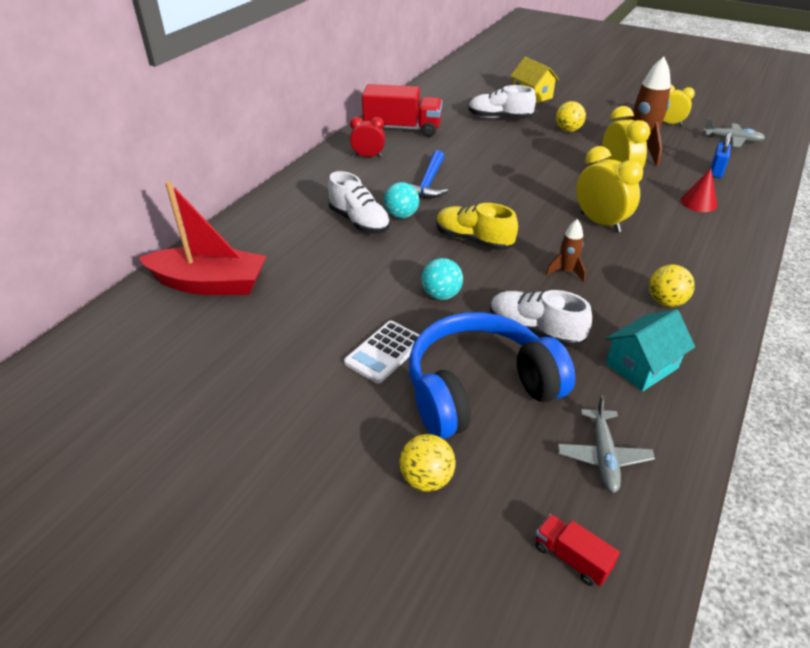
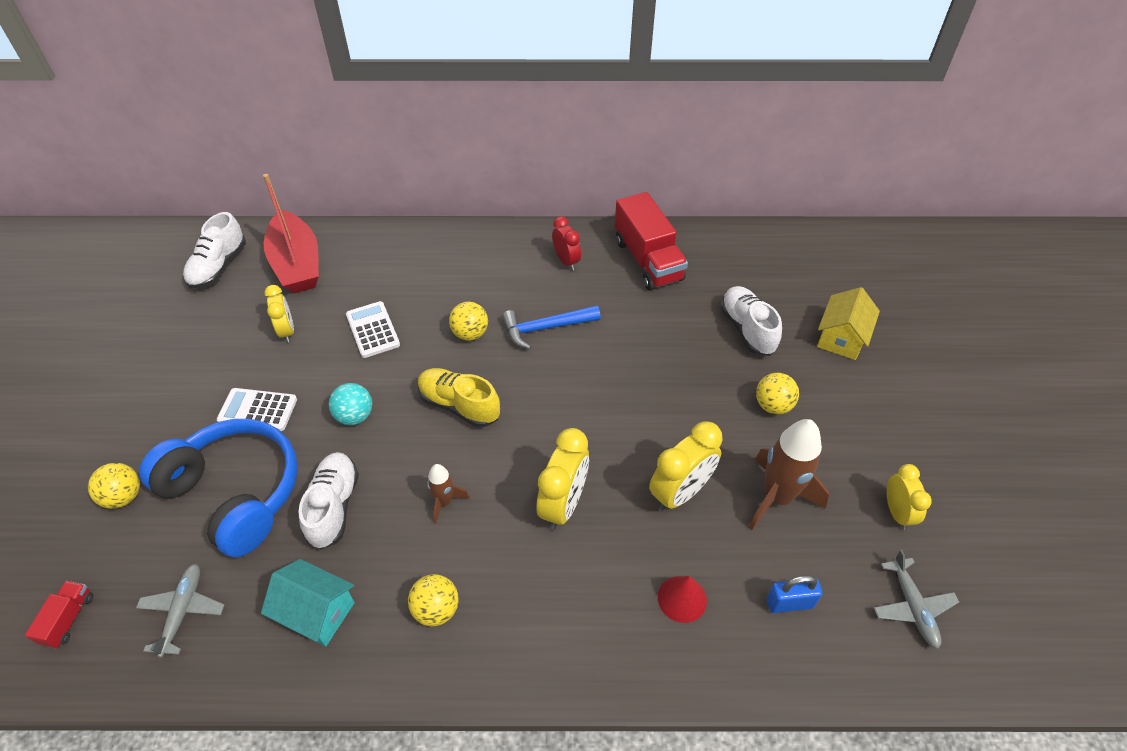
camera: 60 degrees right, 10 degrees up
white shoe [328,171,390,234] -> white shoe moved to [183,212,246,289]
turquoise ball [384,182,419,219] -> yellow ball [449,302,488,341]
yellow shoe [436,203,518,250] -> yellow shoe turned 60 degrees counterclockwise [418,368,500,427]
grey plane [558,395,655,493] -> grey plane turned 120 degrees clockwise [136,564,224,658]
none -> yellow clock [264,285,294,343]
none -> white calculator [346,301,400,358]

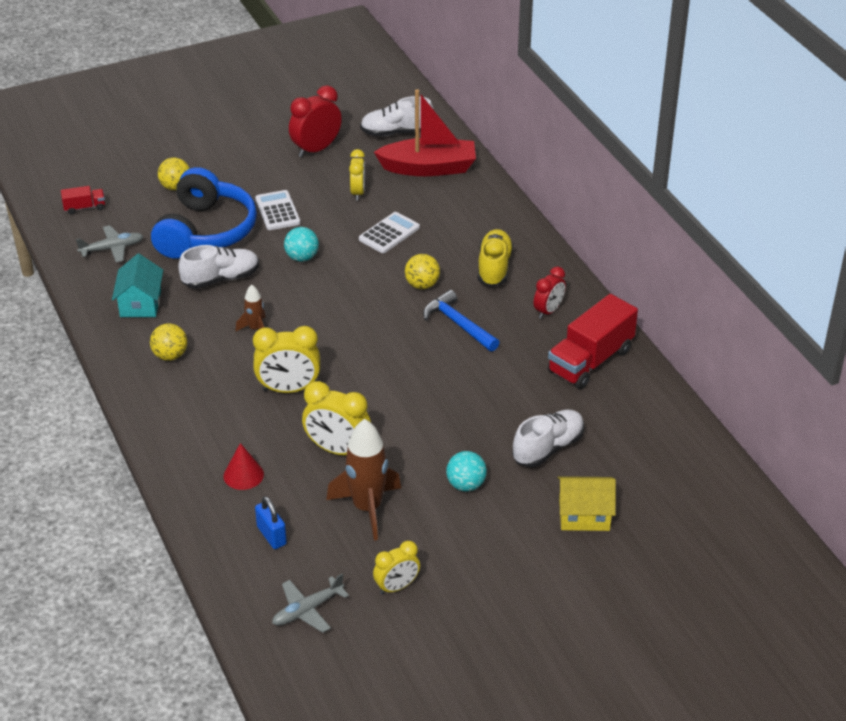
camera: 65 degrees right, 10 degrees down
red boat [263,174,319,293] -> red boat turned 135 degrees counterclockwise [374,89,476,176]
yellow clock [264,285,294,343] -> yellow clock turned 45 degrees counterclockwise [349,149,365,201]
yellow shoe [418,368,500,427] -> yellow shoe moved to [478,229,514,287]
yellow ball [756,373,799,414] -> turquoise ball [446,451,487,492]
none -> red clock [289,85,342,158]

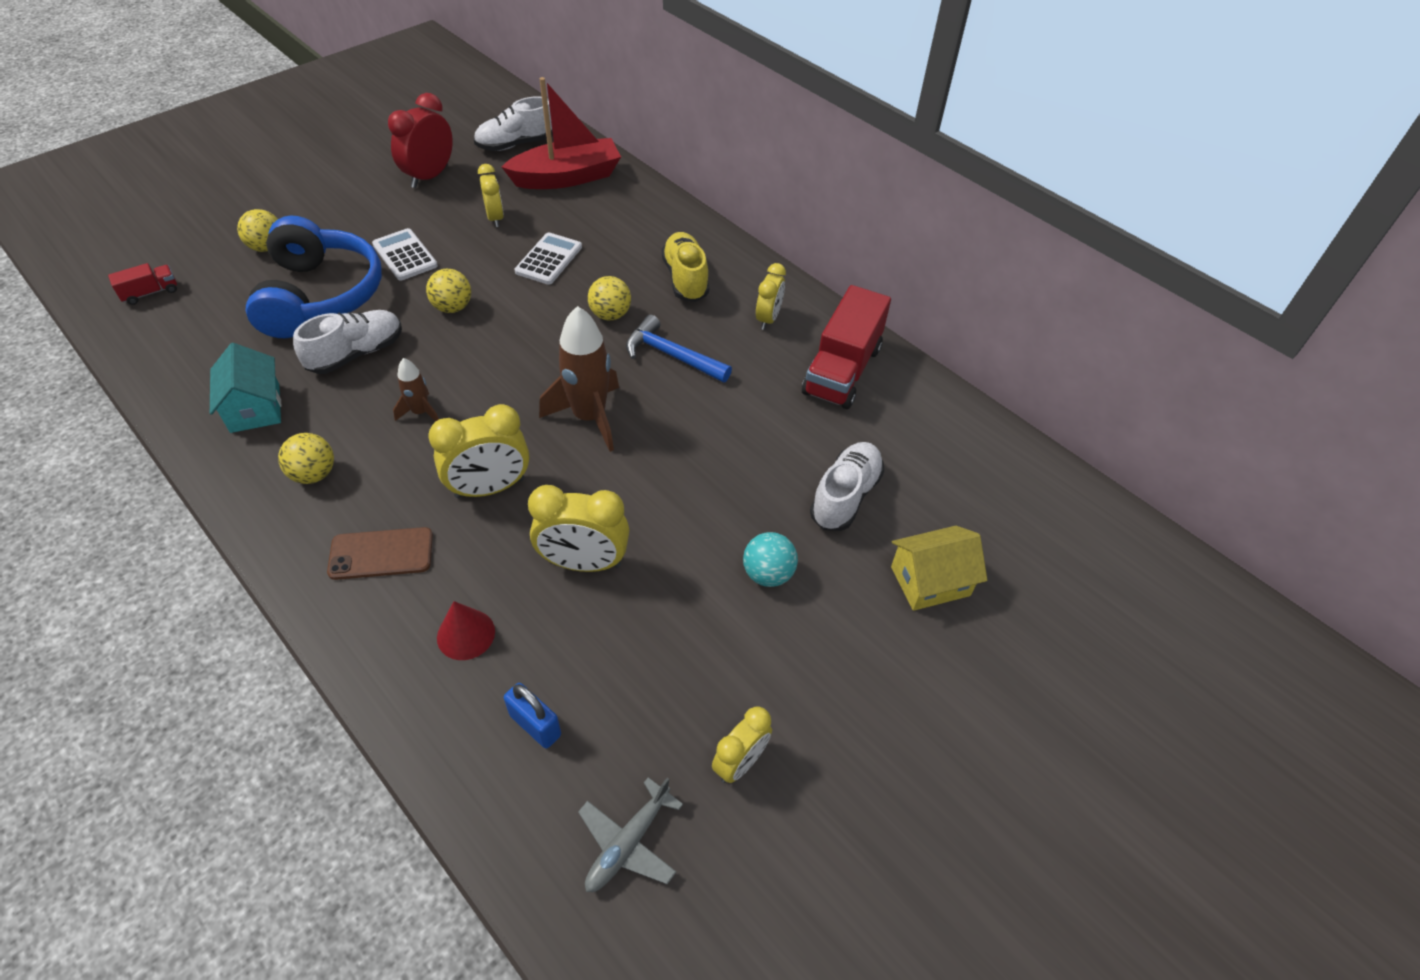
camera: 20 degrees left, 10 degrees up
grey plane [76,225,144,262] -> none
turquoise ball [284,227,319,262] -> yellow ball [426,269,471,313]
brown rocket [326,419,401,541] -> brown rocket moved to [539,306,619,452]
red clock [534,266,566,319] -> yellow clock [756,263,786,330]
none -> brown phone [327,527,433,580]

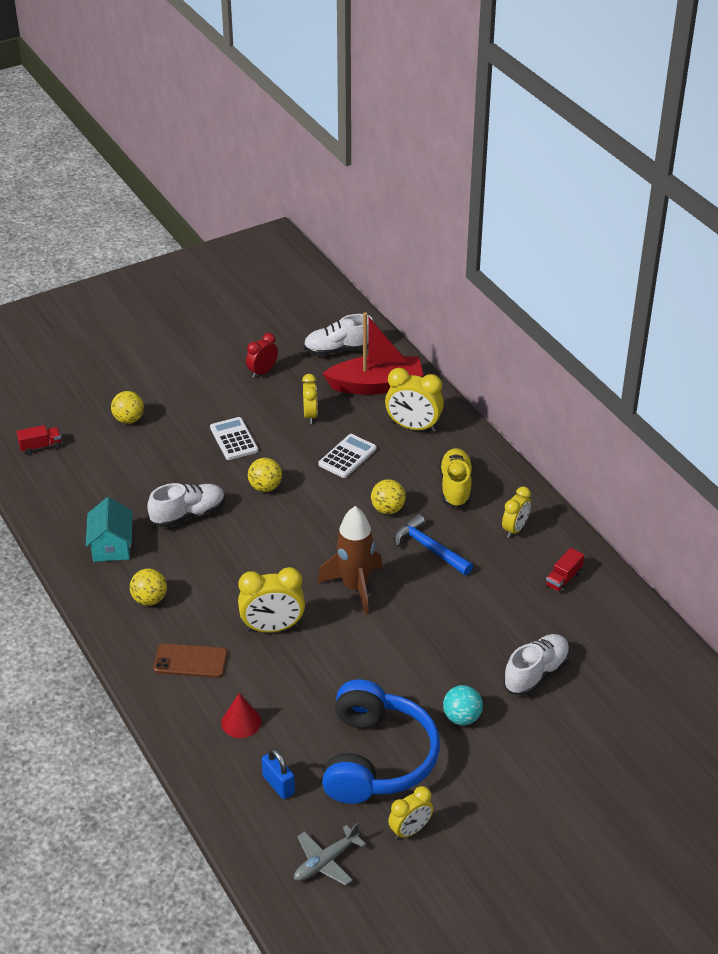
camera: 15 degrees right, 10 degrees down
blue headphones [245,216,382,338] -> blue headphones moved to [322,680,440,804]
red clock [388,93,453,188] -> red clock [246,333,278,378], size x0.64
brown rocket [393,358,439,422] -> none
yellow clock [528,485,629,572] -> yellow clock moved to [385,368,444,432]
red truck [802,285,891,409] -> red truck [545,548,584,593], size x0.47
yellow house [891,526,987,611] -> none

